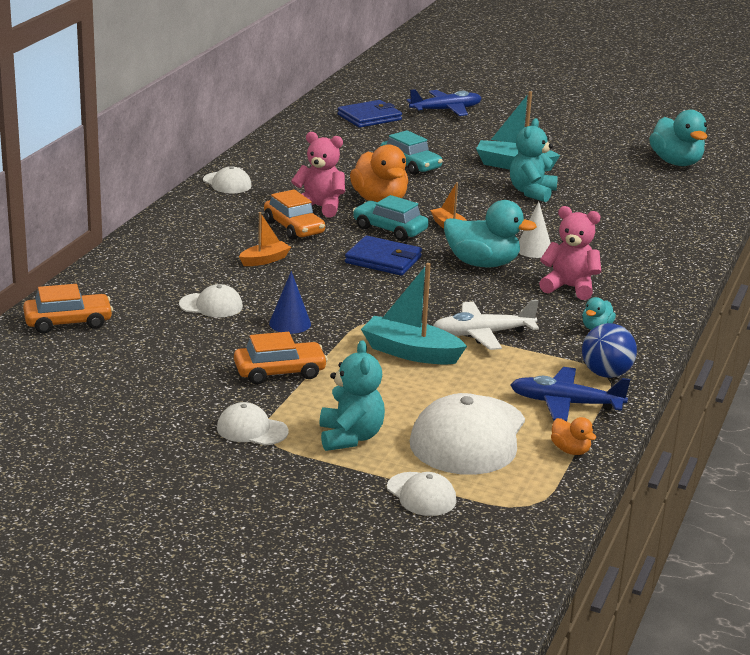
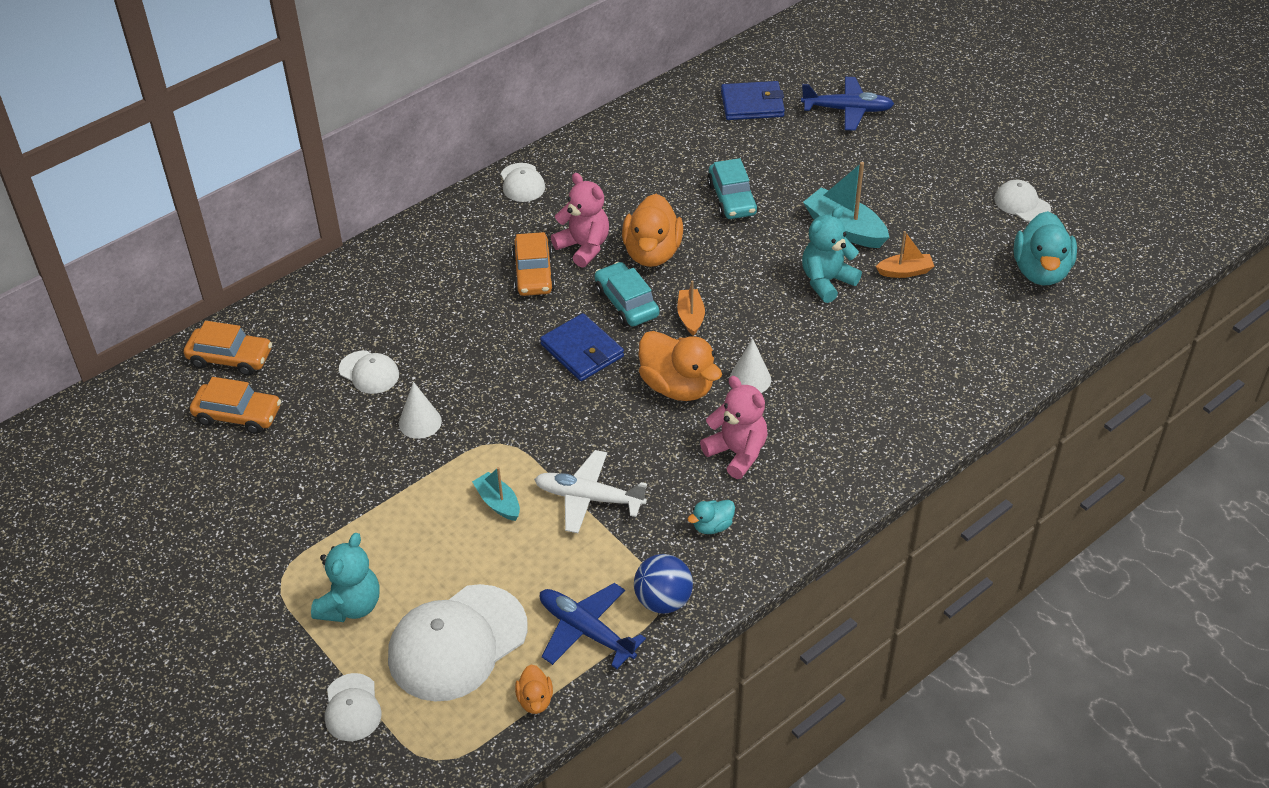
camera: 30 degrees right, 20 degrees up
white cap [217,402,288,445] -> white cap moved to [995,180,1051,222]
orange car [234,332,328,384] -> orange car moved to [190,377,281,434]
orange boat [239,212,291,266] -> orange boat moved to [876,231,934,278]
blue cone [269,271,311,334] -> white cone [399,382,442,439]
turquoise boat [361,263,467,365] -> turquoise boat [472,467,520,521], size x0.59
turquoise duck [444,200,537,267] -> orange duck [638,331,722,401]

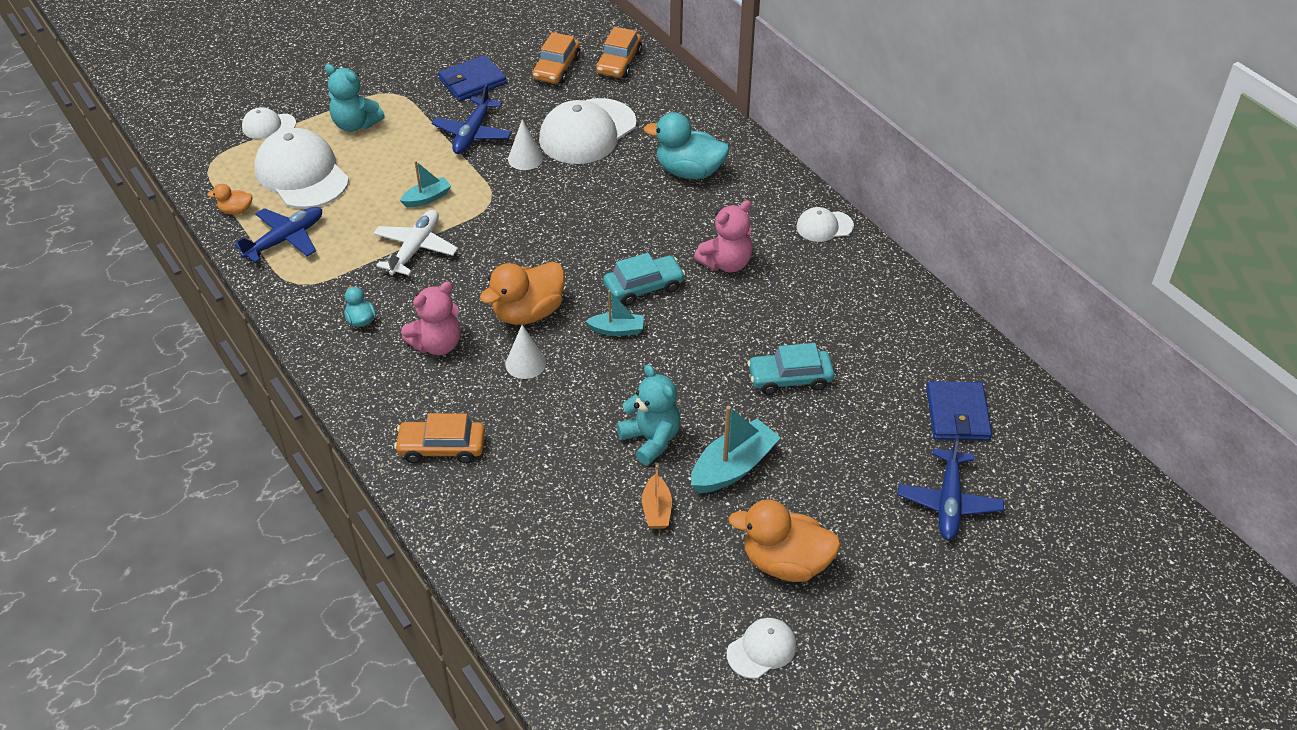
camera: 95 degrees right, 0 degrees up
white cap [339,351,399,394] -> white cap [539,98,636,164], size x1.99
orange car [512,232,555,296] -> orange car moved to [394,413,485,464]
blue wallet [540,313,624,381] -> blue wallet moved to [438,55,507,101]
orange duck [622,194,683,267] -> orange duck moved to [728,499,841,582]
blue ball [634,554,693,614] -> none
orange boat [677,280,705,336] -> turquoise boat [586,290,644,336]
turquoise duck [1014,211,1077,285] -> turquoise duck moved to [644,112,729,179]
none -> blue plane [432,84,512,154]

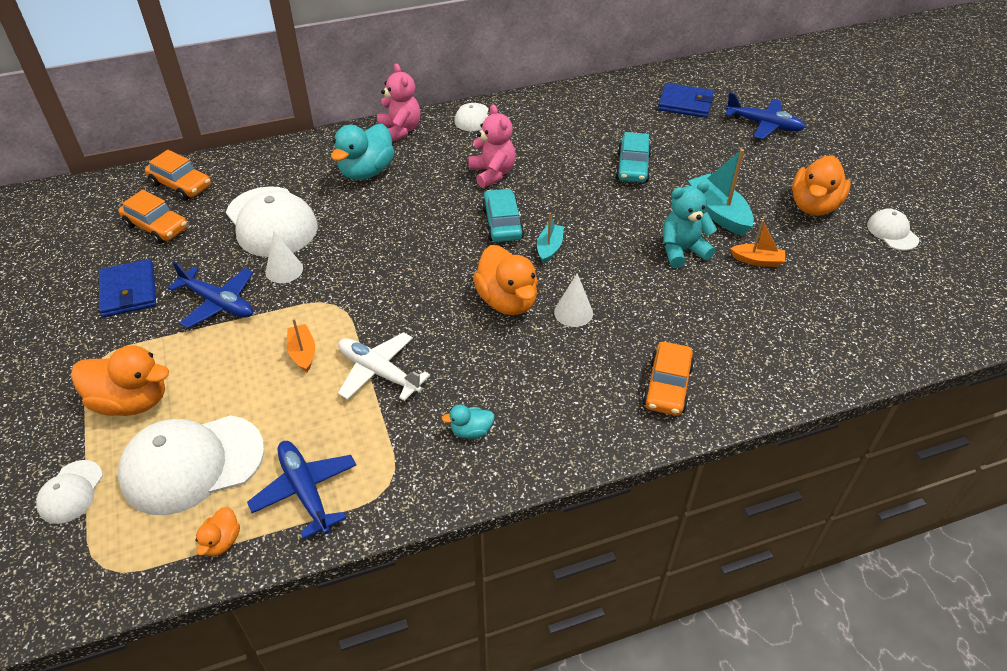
camera: 75 degrees left, 0 degrees up
turquoise teddy bear [325,64,385,132] -> orange duck [71,345,169,416]
turquoise boat [400,161,451,207] -> orange boat [287,318,315,372]
pink teddy bear [401,281,461,355] -> pink teddy bear moved to [377,63,421,142]

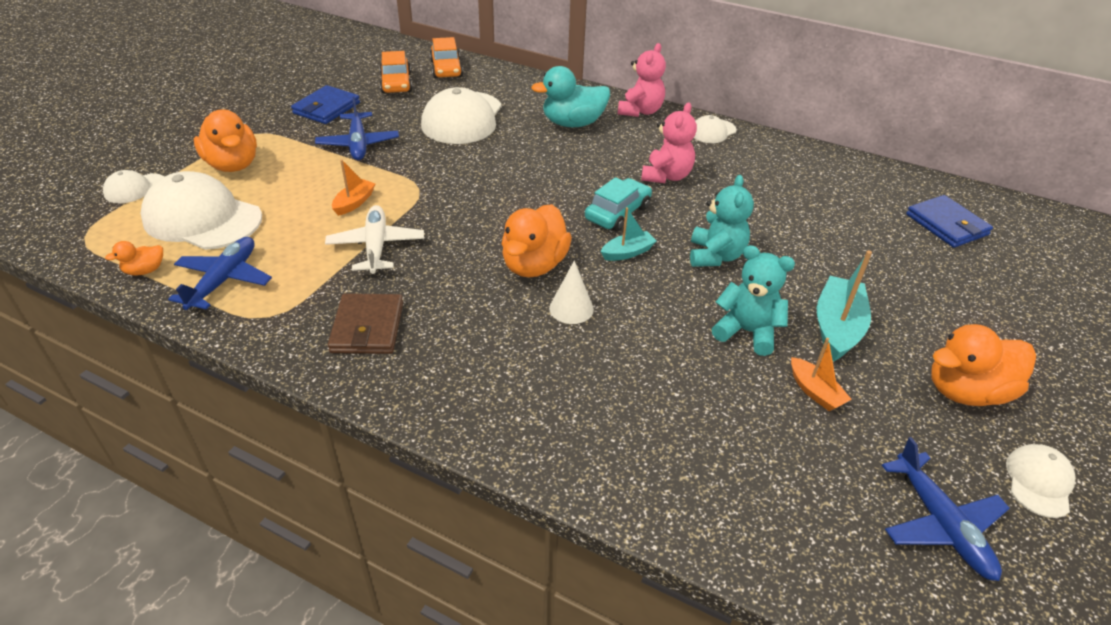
camera: 45 degrees right, 5 degrees down
white cone [266,231,303,283] -> none
turquoise duck [442,405,494,439] -> brown wallet [328,293,403,354]
turquoise car [615,132,652,183] -> none
orange car [643,342,695,416] -> none
blue plane [725,92,806,140] -> blue plane moved to [882,437,1010,581]
none -> turquoise teddy bear [690,175,754,267]

